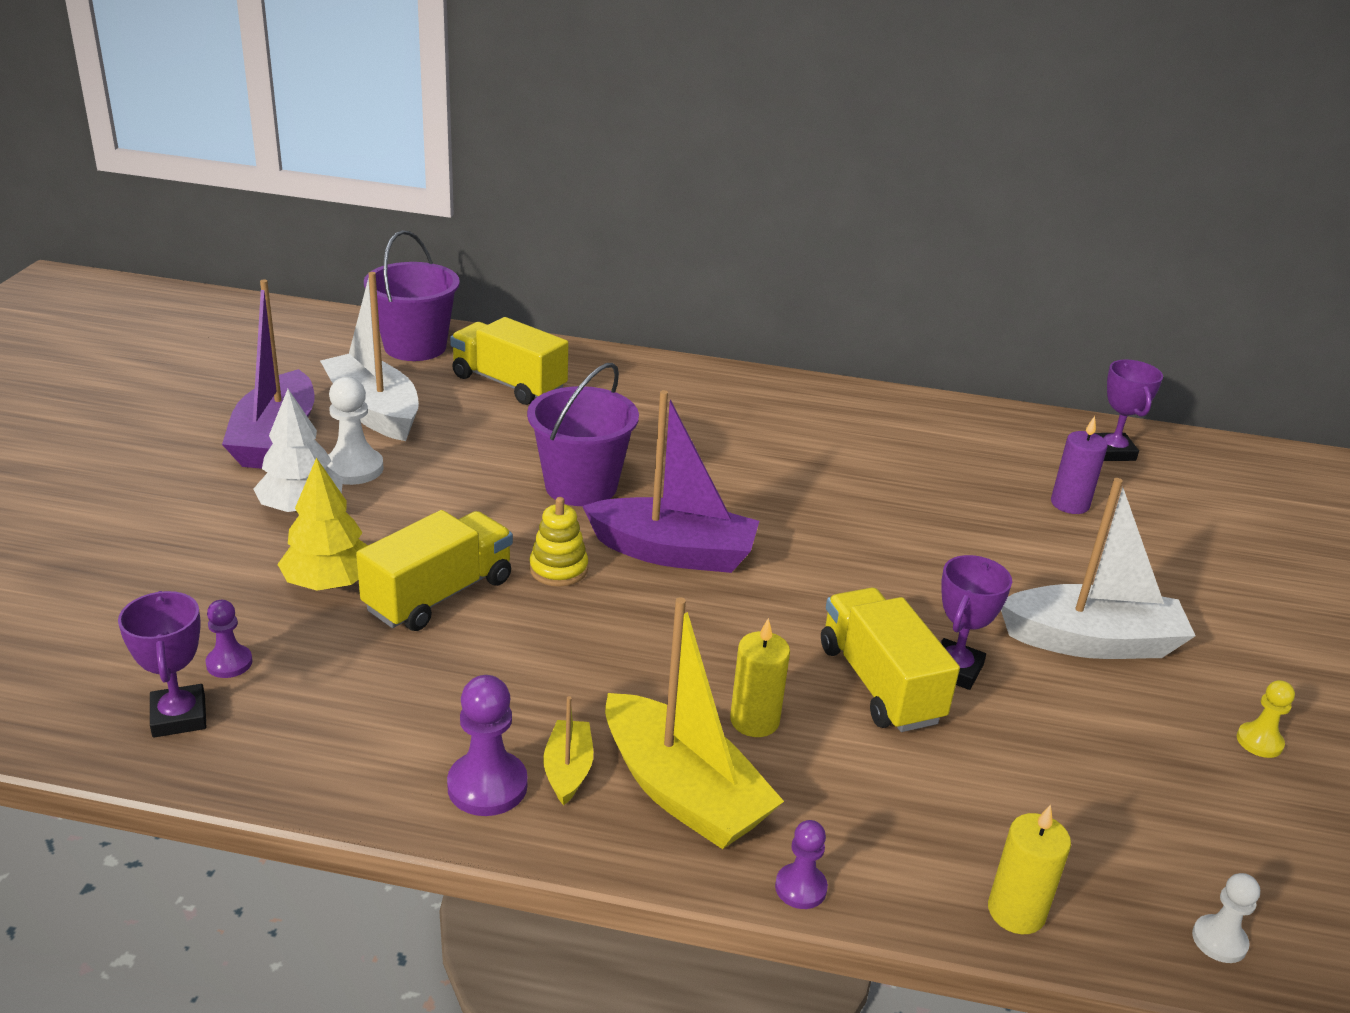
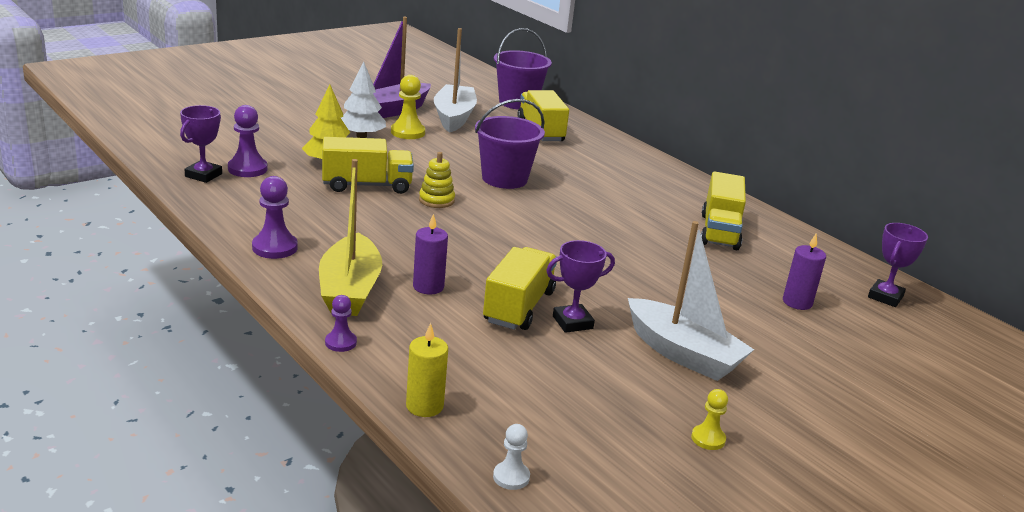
camera: 40 degrees right, 5 degrees down
purple pawn [205,600,253,678] -> purple pawn [228,105,268,177], size x1.64
white pawn [327,377,384,485] -> yellow pawn [391,75,425,139]
yellow boat [543,696,593,805] -> none
purple boat [582,390,759,573] -> none
yellow candle [730,618,790,737] -> purple candle [413,214,448,294]
none -> yellow truck [701,171,746,250]

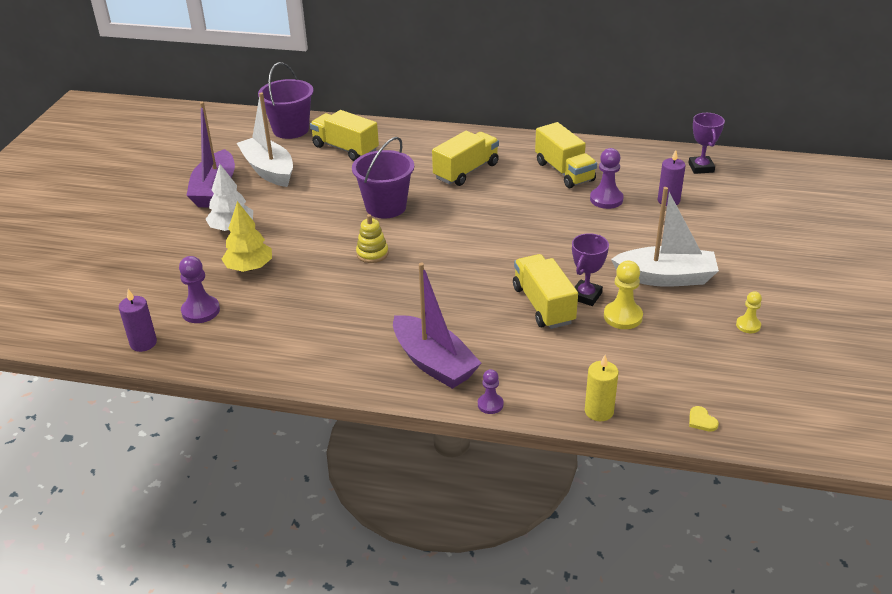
camera: 35 degrees left, 10 degrees up
purple trophy [180,105,222,183] -> none
purple pawn [252,176,298,259] -> purple pawn moved to [590,148,624,209]
yellow boat [319,159,382,316] -> purple boat [393,263,481,389]
yellow truck [322,137,414,194] -> yellow truck moved to [432,131,499,186]
yellow pawn [391,75,425,139] -> yellow pawn moved to [604,261,643,329]
purple candle [413,214,448,294] -> purple candle moved to [119,289,157,352]
white pawn [493,424,530,490] -> yellow heart [689,406,719,432]

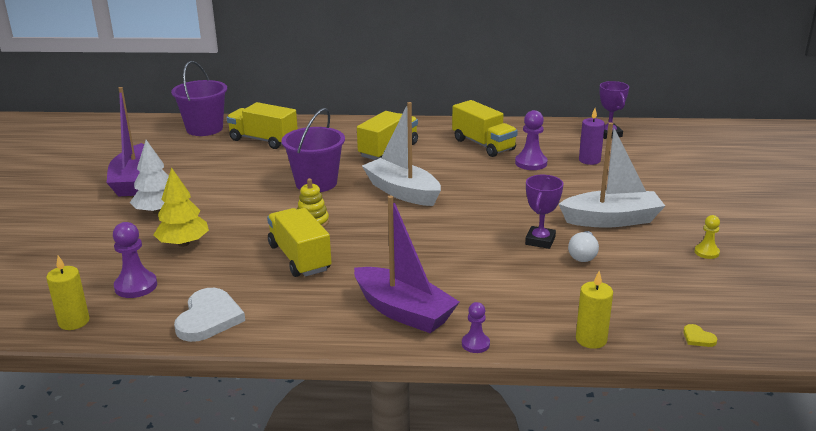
camera: 10 degrees left, 10 degrees down
purple candle [119,289,157,352] -> yellow candle [46,255,90,330]
white boat [237,92,293,187] -> white boat moved to [362,102,441,206]
yellow truck [513,254,578,329] -> yellow truck moved to [267,208,332,277]
yellow pawn [604,261,643,329] -> white light bulb [568,231,599,262]
none -> white heart [174,288,245,342]

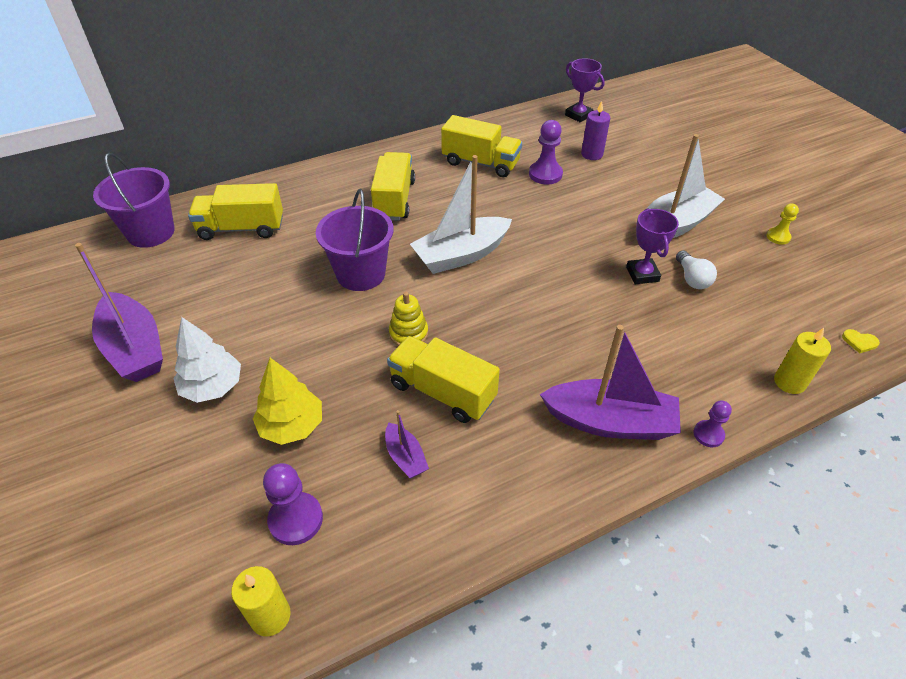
camera: 30 degrees left, 20 degrees up
white heart [174,288,245,342] -> none
white boat [362,102,441,206] -> white boat turned 45 degrees counterclockwise [410,155,512,274]
none -> purple boat [385,410,429,478]

